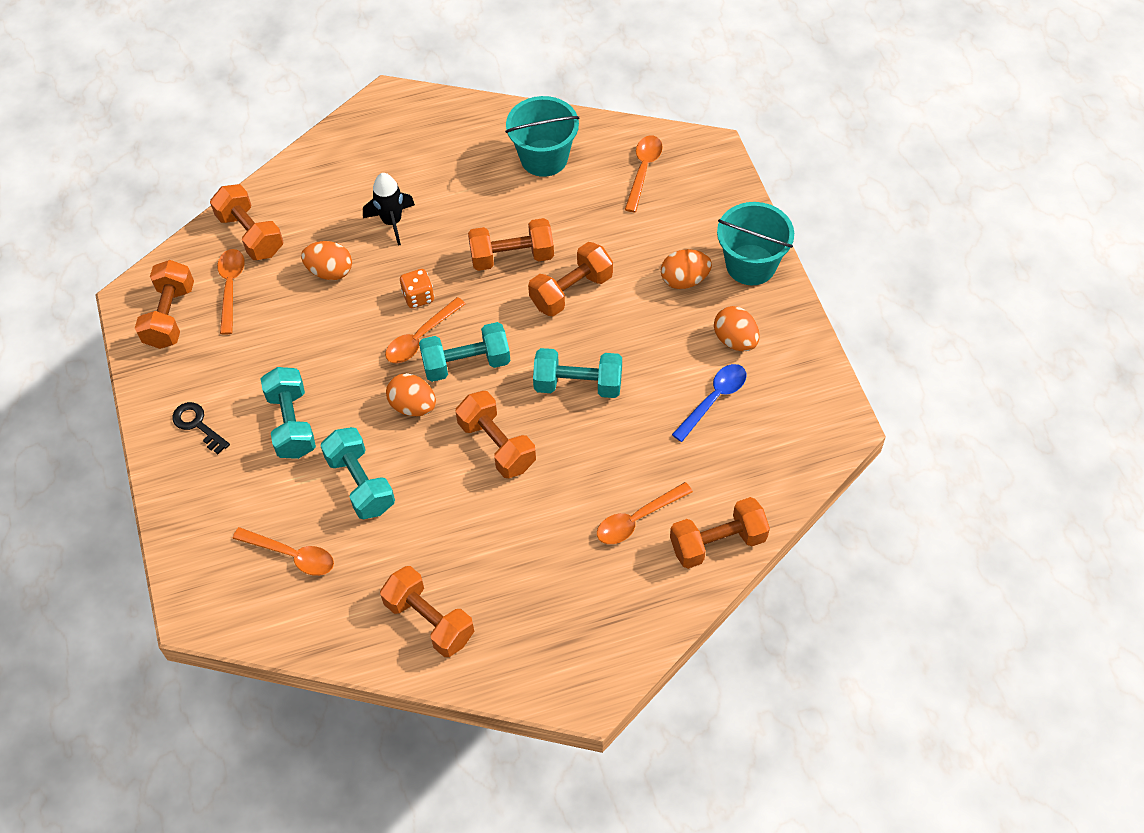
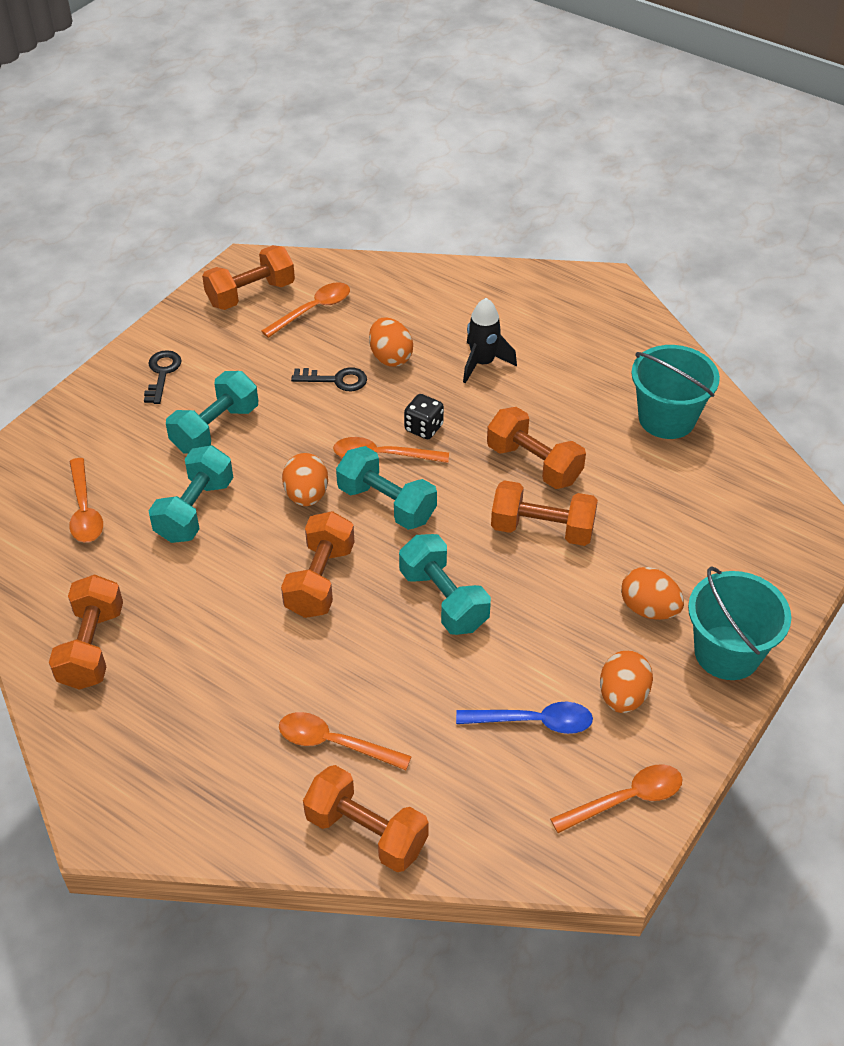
camera: 50 degrees right, 10 degrees down
orange dumbbell [210,184,283,260] -> none
orange dice [400,269,434,308] -> black dice [404,394,444,439]
orange spoon [625,135,663,212] -> orange spoon moved to [550,764,682,833]
none -> black key [291,367,367,391]

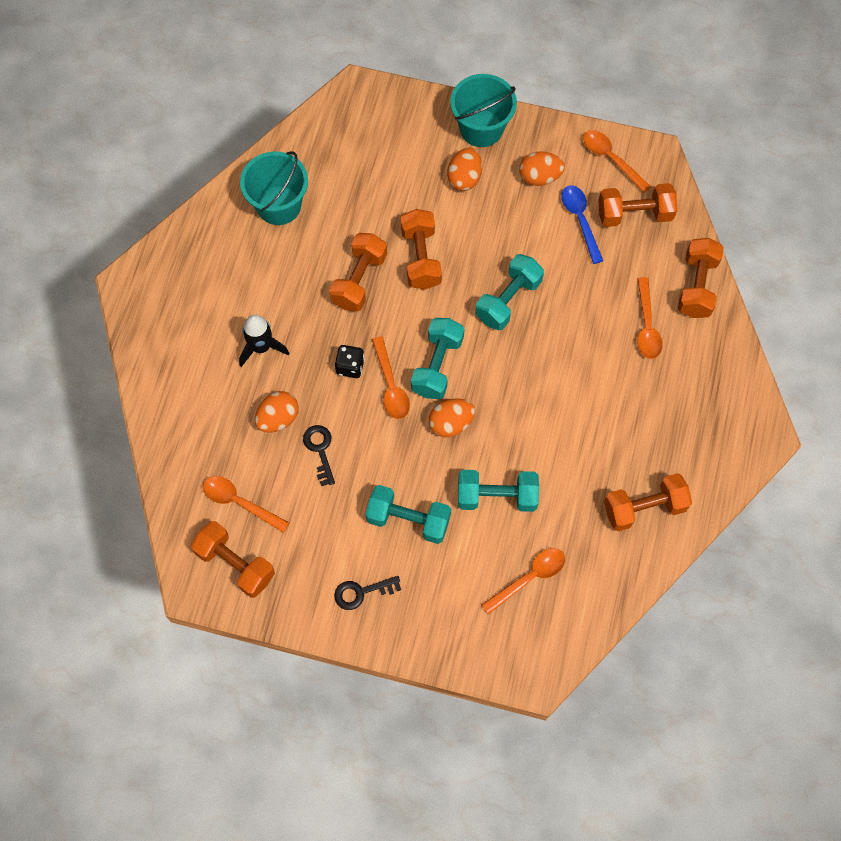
camera: 110 degrees left, 20 degrees up
orange dumbbell [281,511,355,618] -> orange dumbbell moved to [598,183,677,227]

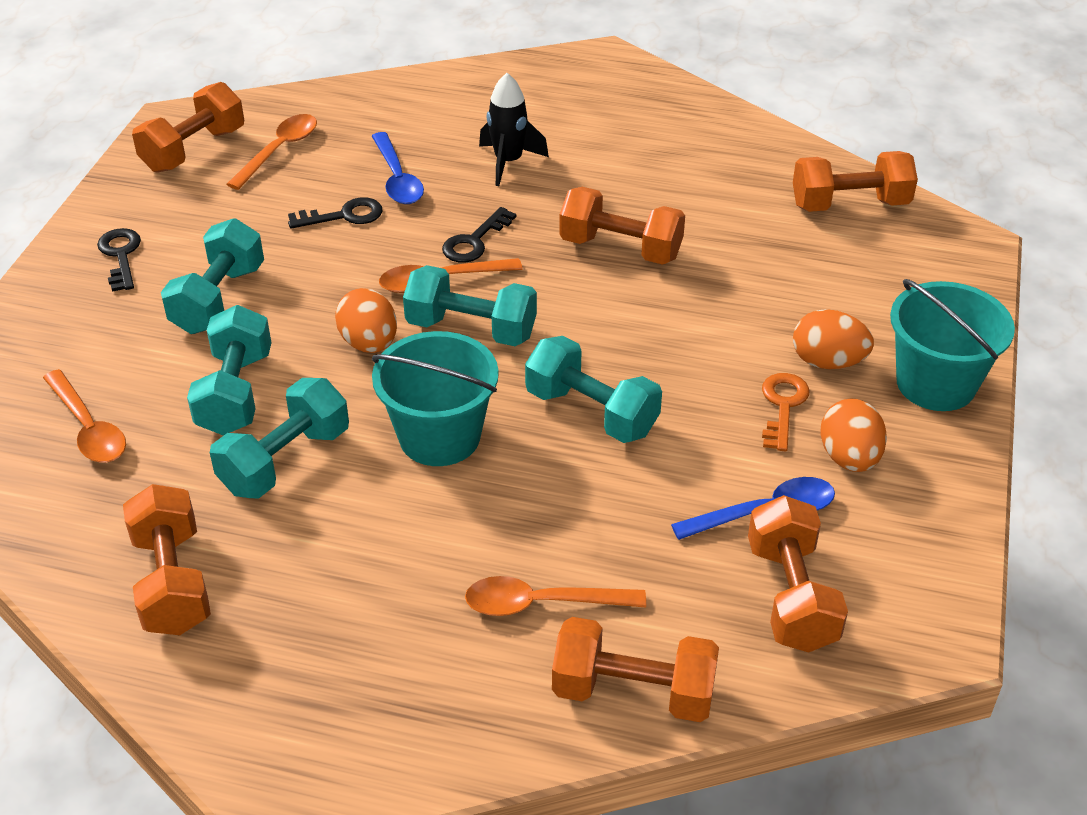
camera: 90 degrees right, 25 degrees down
turquoise bucket [240,151,308,225] -> turquoise bucket moved to [372,331,499,466]
orange egg [255,391,299,433] -> blue spoon [372,132,424,204]
black dice [335,345,365,378] -> black key [442,207,516,263]
orange dumbbell [401,209,442,290] -> orange dumbbell moved to [793,151,918,212]
orange spoon [583,130,651,193] -> none
none -> turquoise dumbbell [210,378,349,498]
none -> orange key [762,373,809,451]

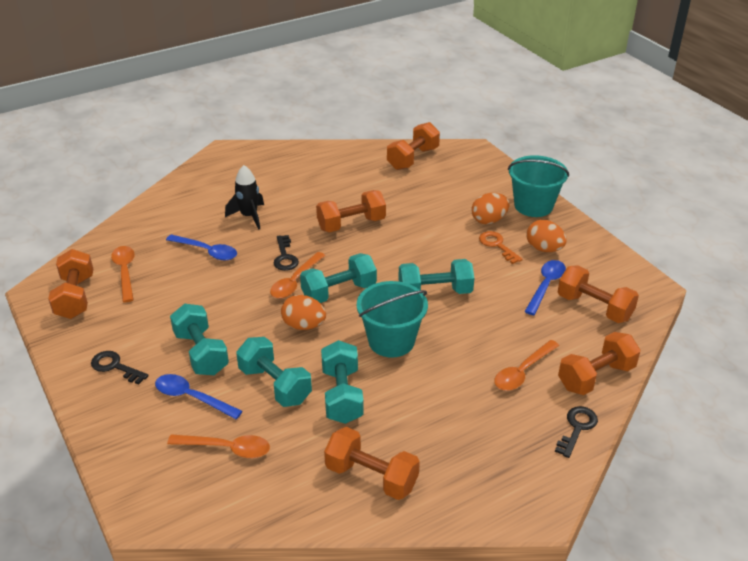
camera: 45 degrees left, 5 degrees down
black key [288,197,383,229] -> black key moved to [555,406,598,458]
none -> blue spoon [155,374,243,419]

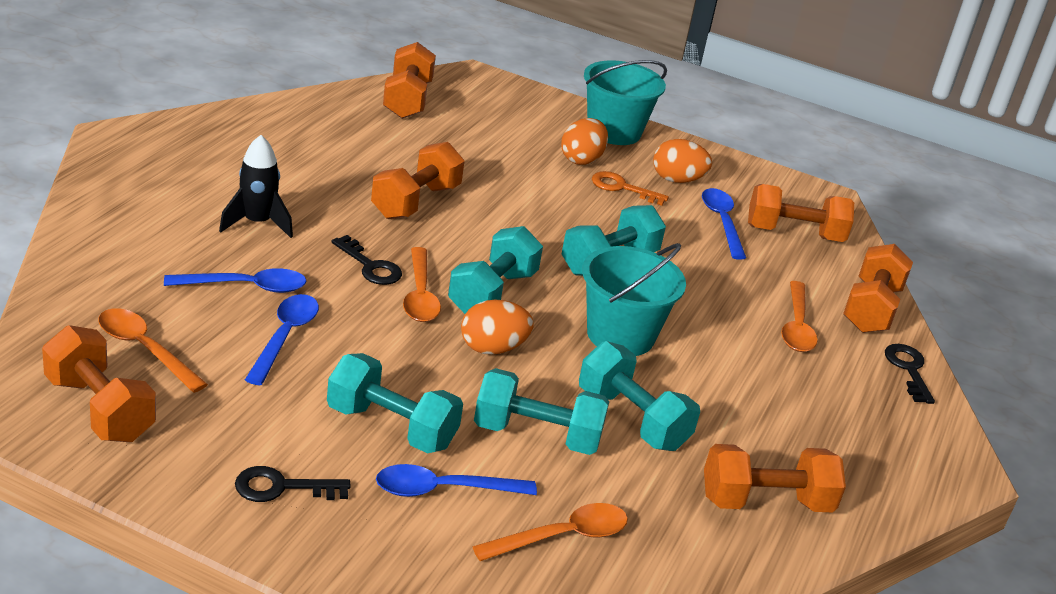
camera: 40 degrees left, 5 degrees down
none -> blue spoon [245,294,319,385]

